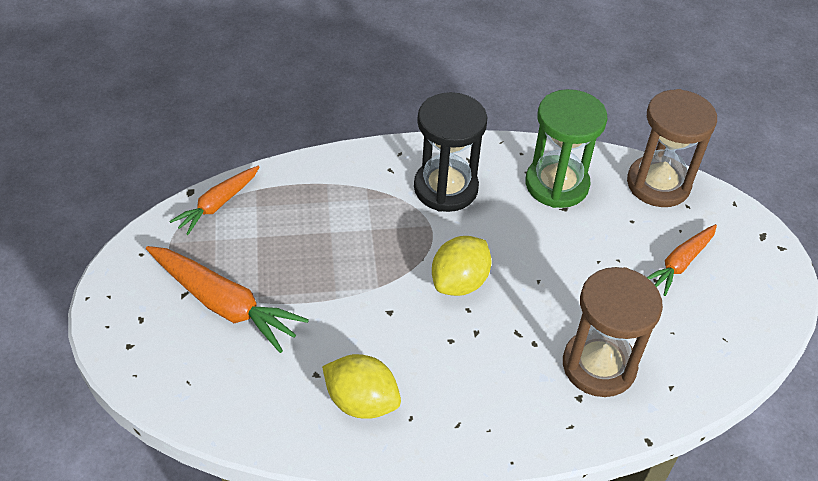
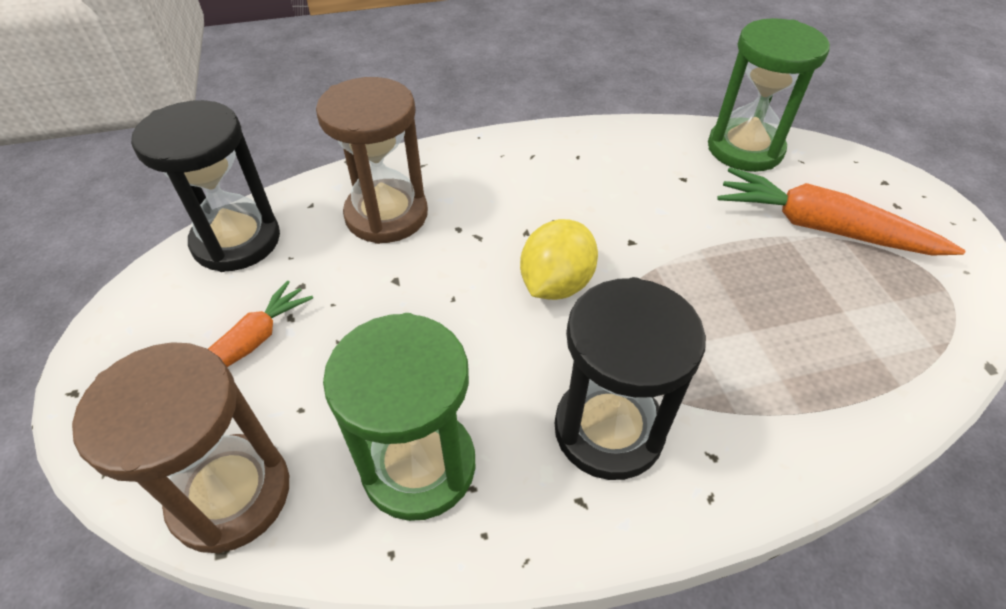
camera: 175 degrees right, 0 degrees up
orange carrot [169,166,259,235] -> none
yellow lemon [322,354,401,419] -> none
none -> black hourglass [131,100,280,272]
none -> green hourglass [708,18,830,172]

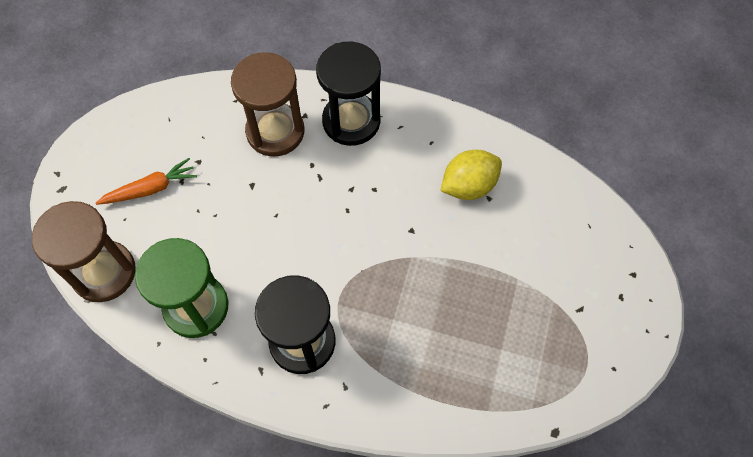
camera: 30 degrees right, 15 degrees up
black hourglass [131,100,280,272] -> black hourglass moved to [316,41,381,146]
yellow lemon [520,219,598,300] -> yellow lemon moved to [440,150,502,200]
green hourglass [708,18,830,172] -> none
orange carrot [717,168,965,256] -> none

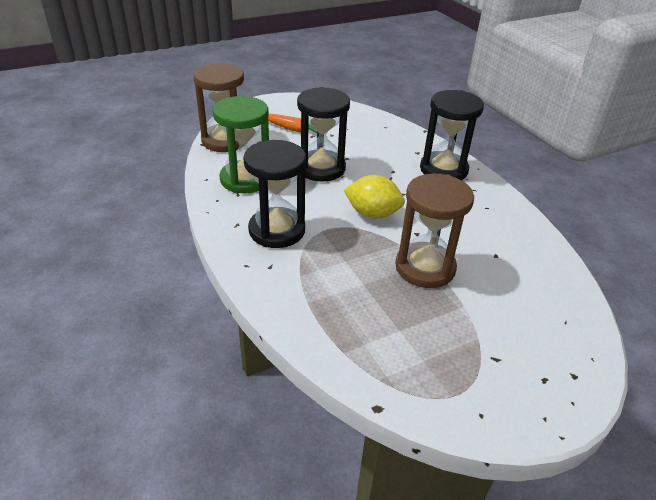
camera: 45 degrees right, 25 degrees down
brown hourglass [231,52,304,156] -> brown hourglass moved to [395,174,474,288]
yellow lemon [440,150,502,200] -> yellow lemon moved to [344,175,405,219]
none -> black hourglass [297,87,350,182]

